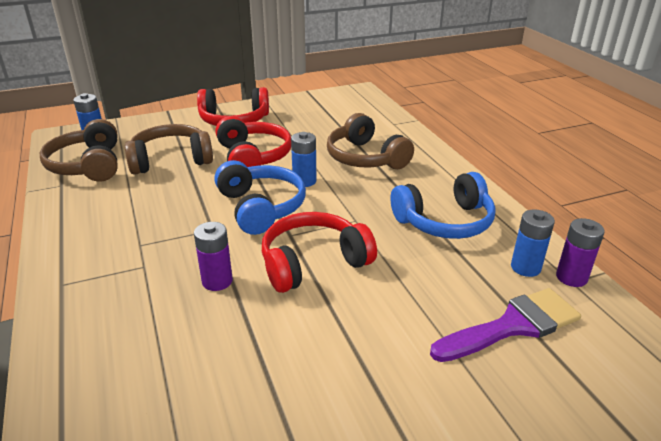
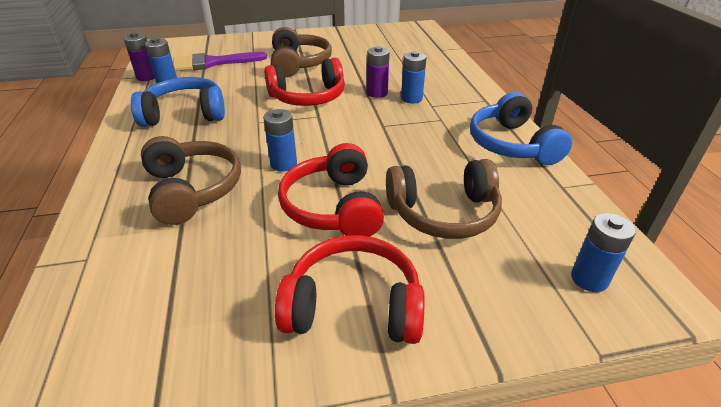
camera: 170 degrees left, 5 degrees up
brown headphones [40,119,118,182] -> brown headphones moved to [271,27,332,77]
blue headphones [214,160,306,235] -> blue headphones moved to [470,92,572,165]
none -> blue battery [401,51,427,104]

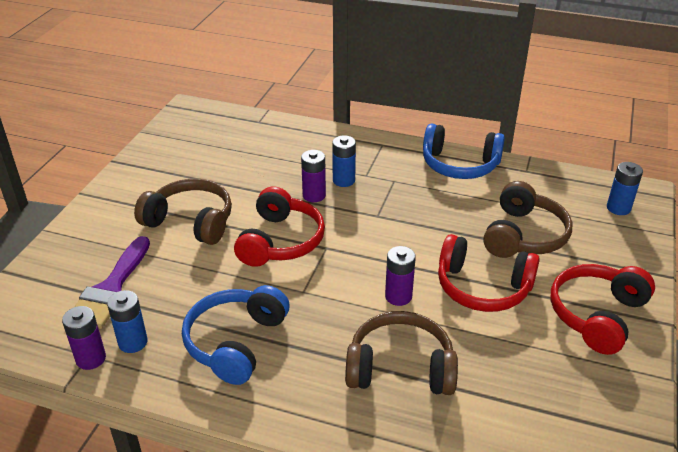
camera: 60 degrees left, 0 degrees up
blue battery [263,109,297,171] -> purple battery [385,246,416,306]

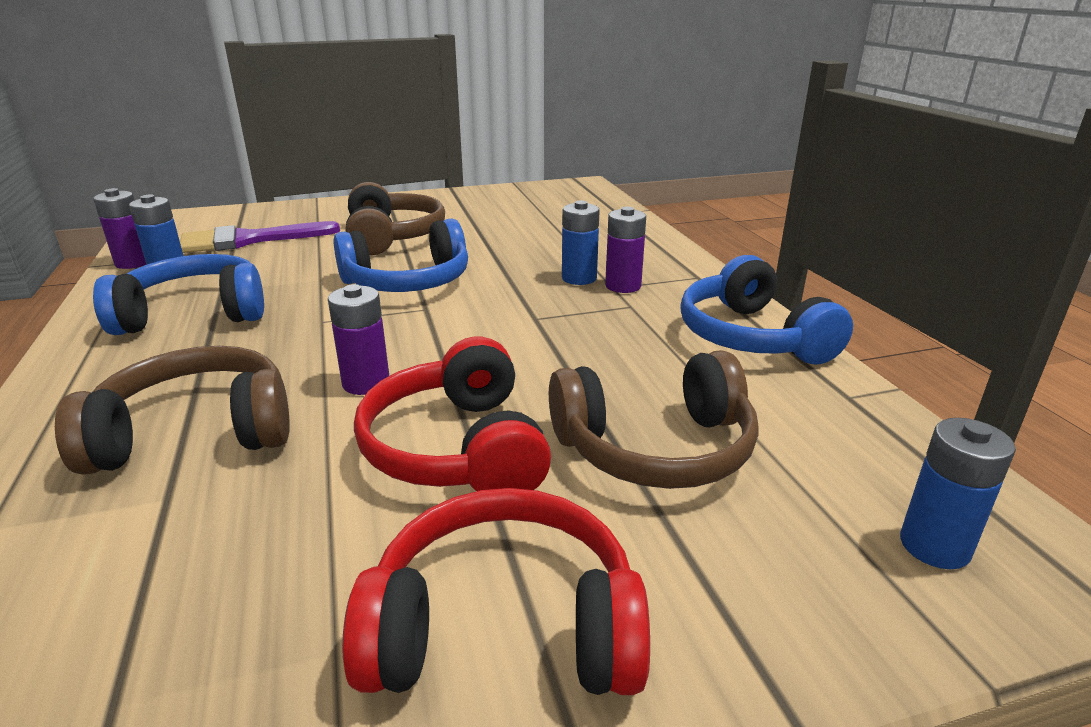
camera: 55 degrees right, 10 degrees down
red headphones [234,186,325,267] -> blue headphones [333,218,468,292]
purple battery [301,150,326,202] -> purple battery moved to [605,207,646,293]
brown headphones [345,311,458,395] -> brown headphones turned 75 degrees counterclockwise [55,346,290,474]

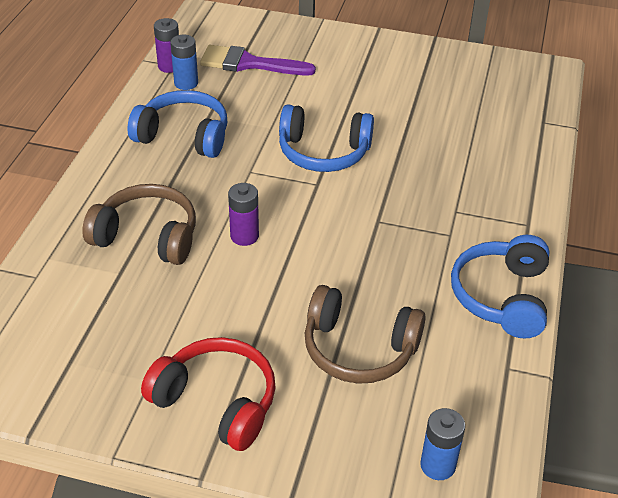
camera: 30 degrees right, 15 degrees up
brown headphones [345,182,445,256] -> none
red headphones [354,337,551,491] -> none
blue battery [562,201,600,285] -> none
purple battery [605,207,646,293] -> none

